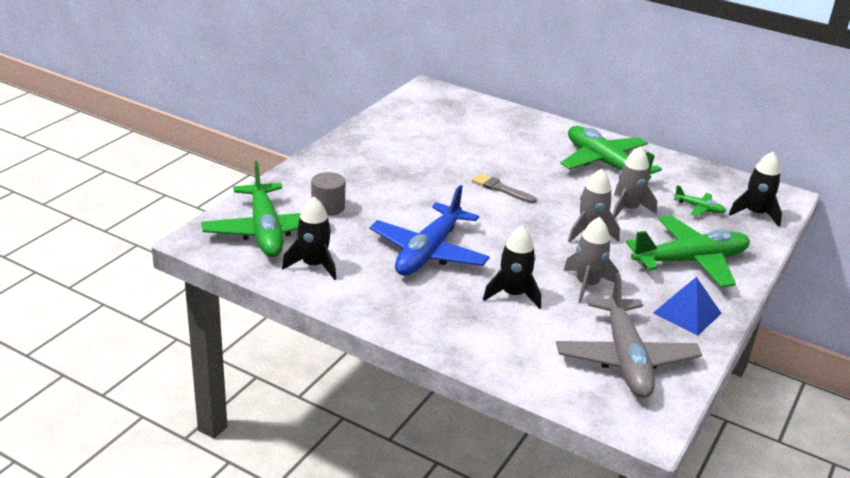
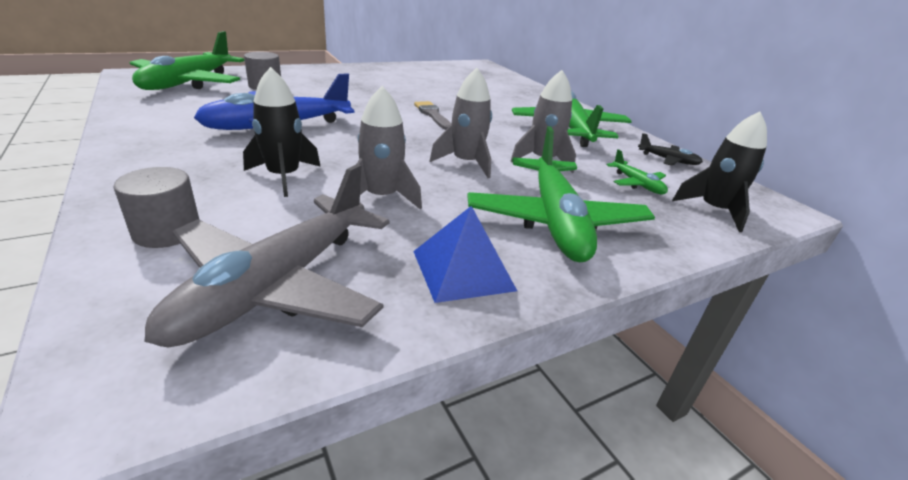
camera: 30 degrees right, 0 degrees up
black rocket [282,197,336,280] -> none
green plane [626,216,750,288] -> green plane turned 75 degrees clockwise [467,126,655,262]
none -> grey cylinder [113,167,200,248]
none -> black plane [638,133,703,165]

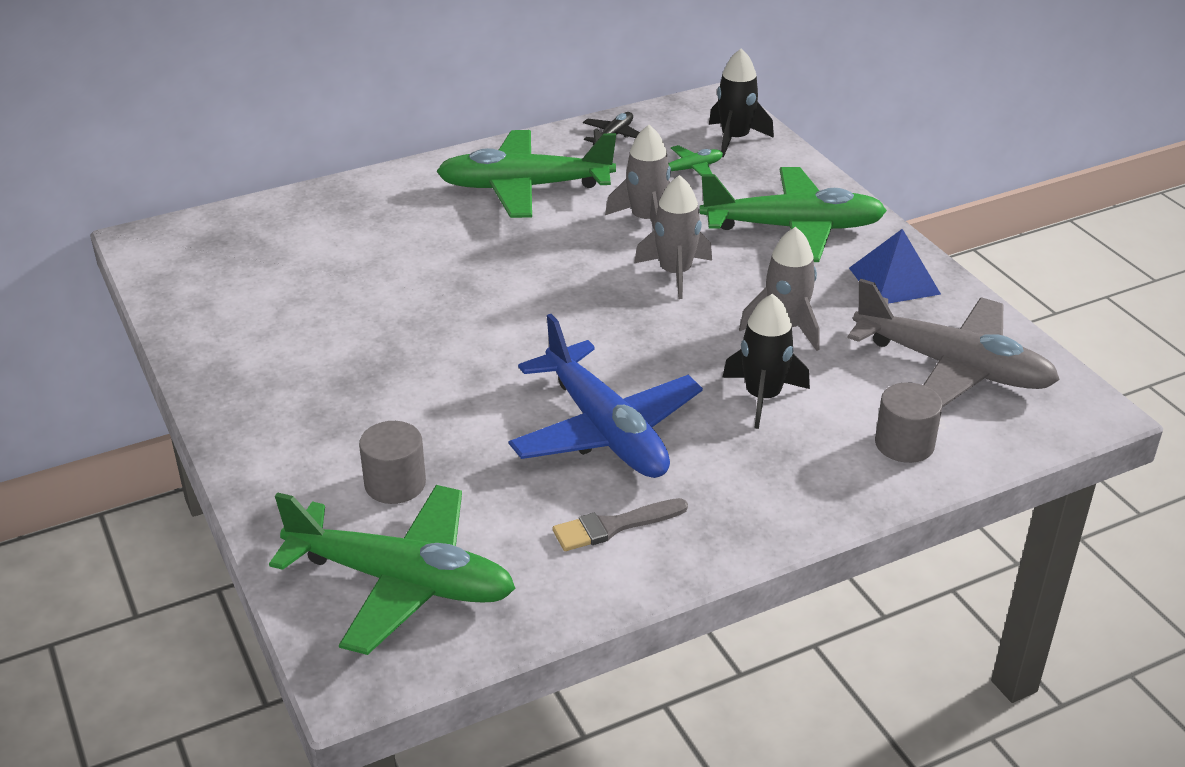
camera: 85 degrees left, 5 degrees up
grey brush [414,101,451,130] -> grey brush moved to [552,498,688,551]

